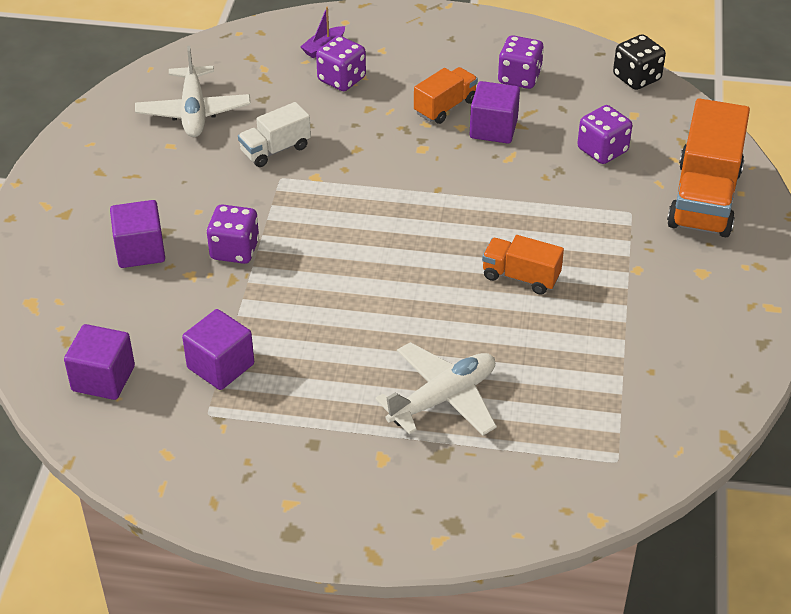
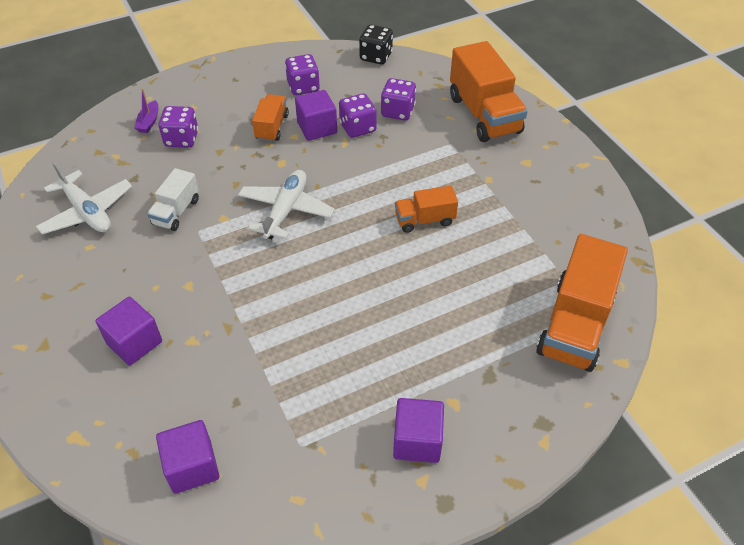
camera: 35 degrees left, 5 degrees up
purple cube [182,309,254,390] -> purple cube moved to [393,398,444,463]
purple dice [207,204,259,264] -> purple dice moved to [339,93,377,138]
white plane [375,342,497,436] -> white plane moved to [238,170,335,239]
none -> orange truck [536,234,628,372]

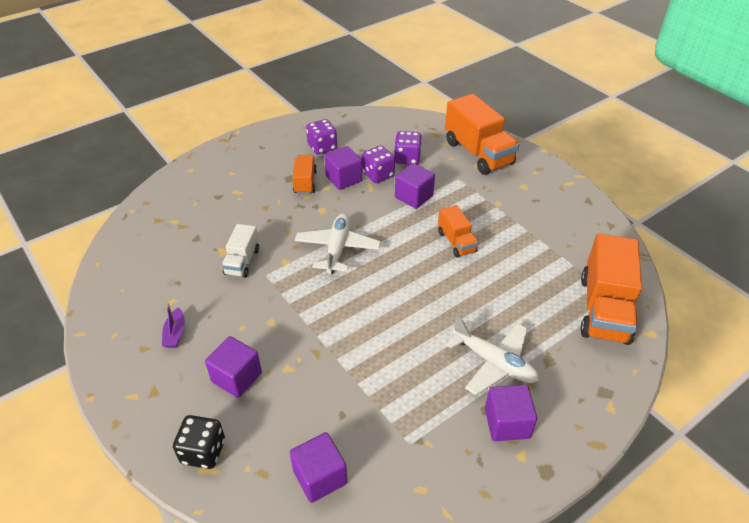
camera: 10 degrees left, 5 degrees down
white plane [36,162,132,234] -> white plane moved to [446,316,539,395]
purple boat [134,89,159,133] -> purple boat moved to [162,303,185,348]
purple dice [158,106,198,148] -> none
black dice [359,25,393,65] -> black dice moved to [173,415,225,469]
orange truck [395,186,458,233] -> orange truck turned 90 degrees counterclockwise [438,205,479,258]
none -> purple cube [395,163,435,209]

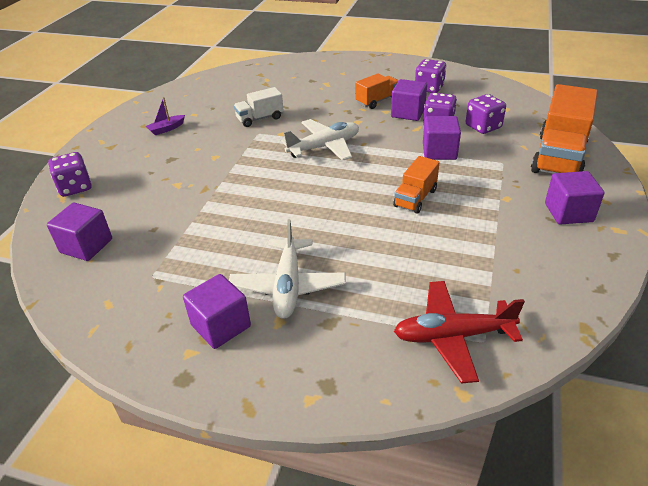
camera: 55 degrees right, 5 degrees down
black dice [173,415,225,469] -> purple dice [48,152,92,197]
purple cube [205,336,262,398] -> purple cube moved to [545,171,604,225]
orange truck [580,234,642,345] -> red plane [394,281,525,384]

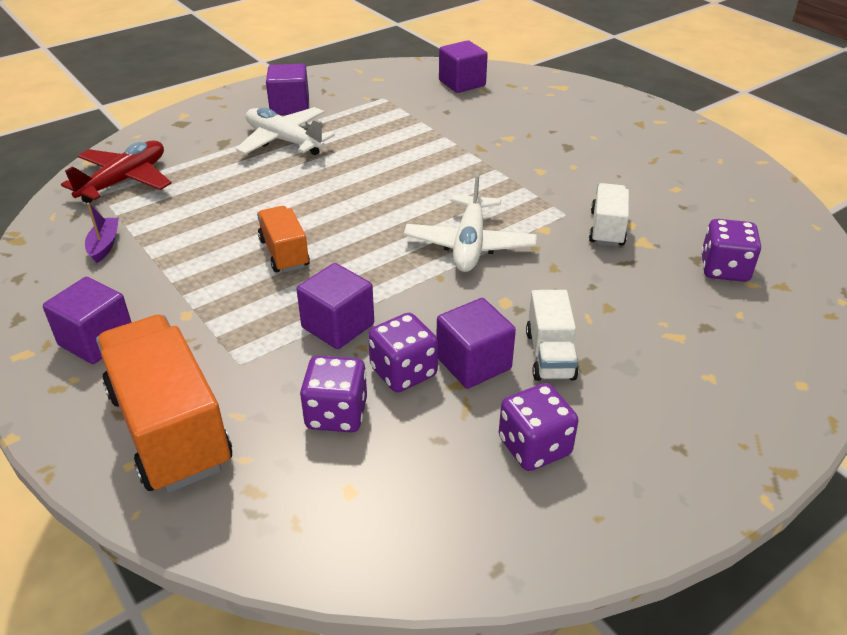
camera: 125 degrees right, 0 degrees up
purple dice [48,152,92,197] -> purple dice moved to [701,219,761,282]
purple boat [146,97,185,135] -> purple boat moved to [85,203,119,263]
orange truck [355,73,399,109] -> white truck [526,290,578,381]

